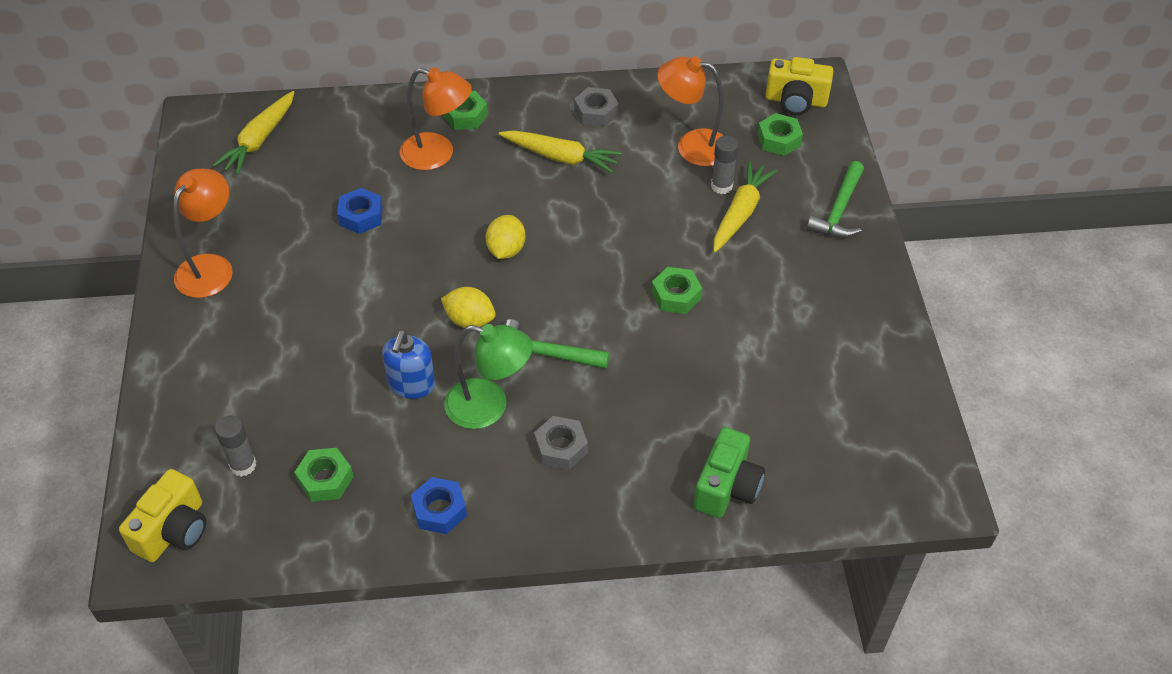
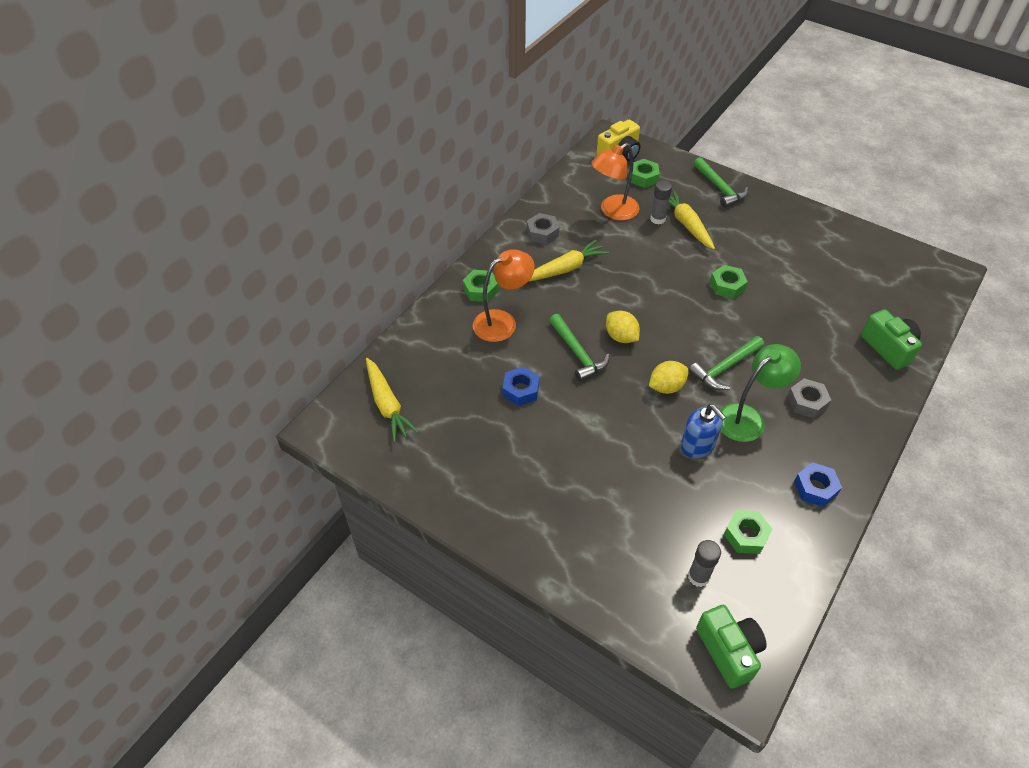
camera: 50 degrees left, 0 degrees up
yellow camera [119,469,206,562] -> green camera [696,605,767,689]
orange lamp [173,169,233,298] -> none
none -> green hammer [549,314,610,382]

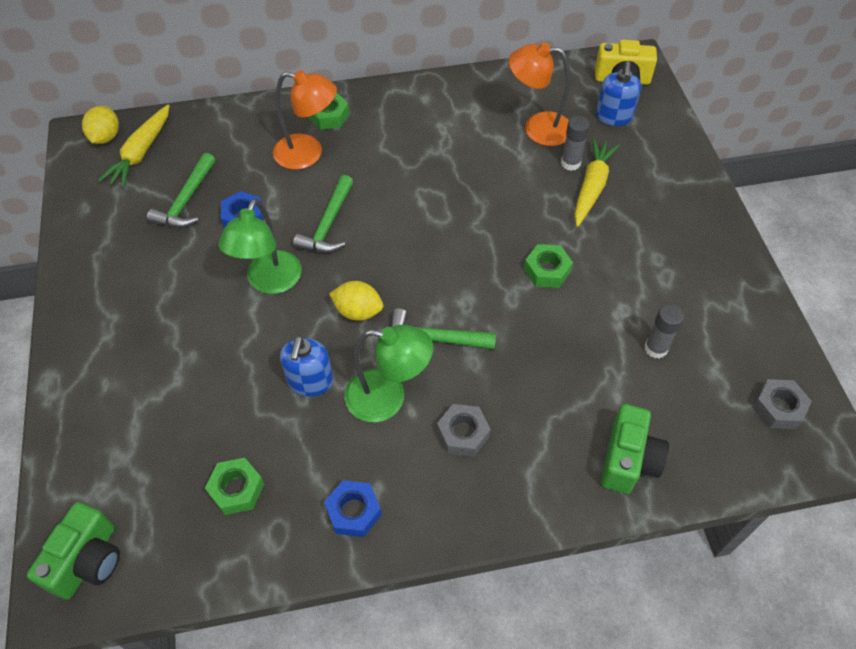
camera: 45 degrees right, 5 degrees up
grey nut [527,213,559,244] -> grey nut moved to [752,379,812,429]
yellow carrot [528,239,609,282] -> none
yellow lemon [606,311,640,343] -> yellow lemon moved to [82,106,119,144]
green nut [631,159,660,188] -> blue soap dispenser [596,61,641,126]
grey glue stick [688,540,721,587] -> grey glue stick moved to [644,304,684,359]
green hammer [694,157,748,208] -> green hammer moved to [147,153,215,228]
none -> green lamp [218,199,302,294]

